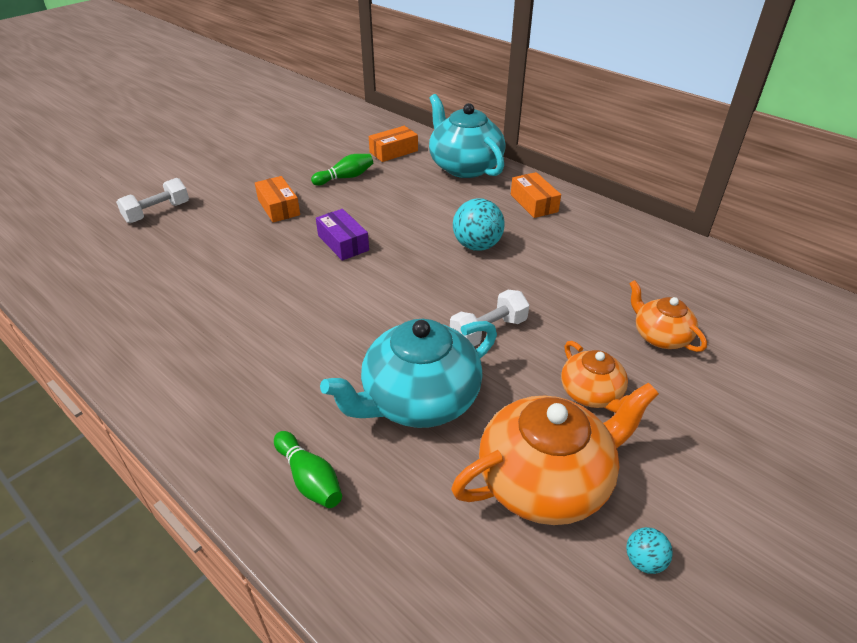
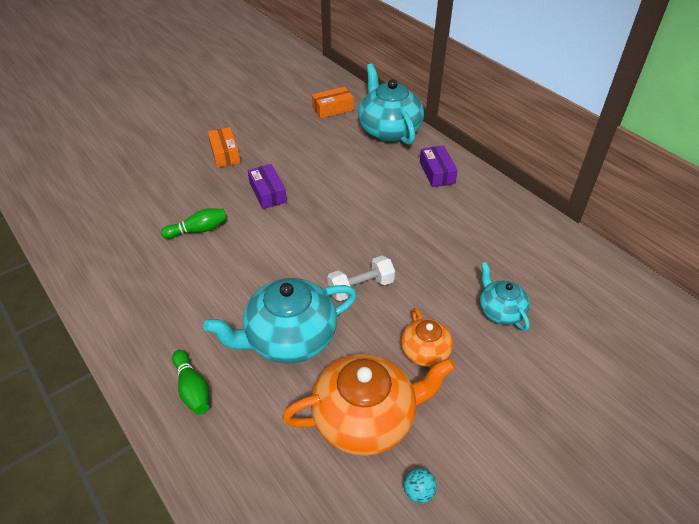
camera: 10 degrees right, 5 degrees up
white dumbbell [116,178,189,223] -> none
green bowling pin [311,154,373,186] -> green bowling pin moved to [161,208,227,239]
turquoise ball [453,198,505,251] -> none
orange box [511,172,561,218] -> purple box [420,146,458,187]
orange teapot [629,280,707,352] -> turquoise teapot [480,262,530,331]

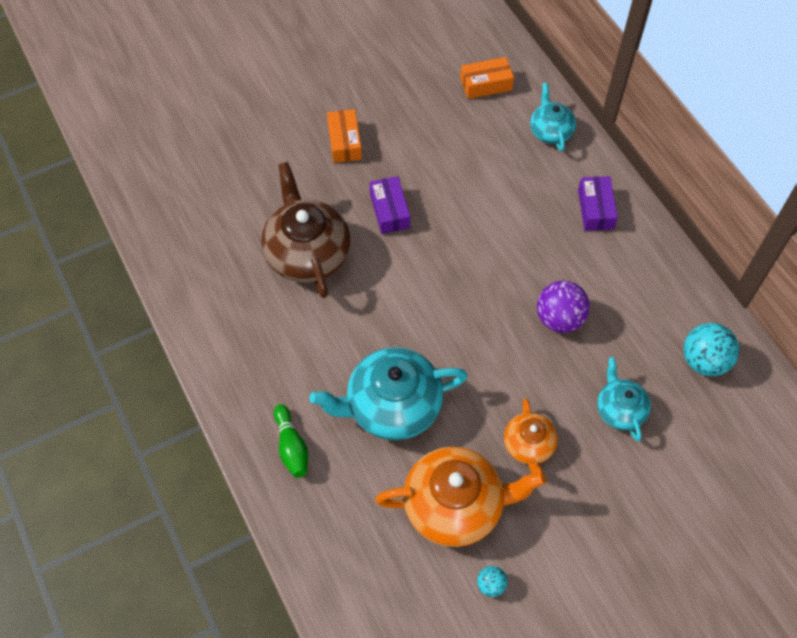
camera: 10 degrees right, 15 degrees up
green bowling pin [161,208,227,239] -> brown teapot [261,162,351,298]
white dumbbell [327,256,395,301] -> none
turquoise teapot [358,63,424,145] -> turquoise teapot [530,83,576,151], size x0.55
none -> purple ball [537,281,590,333]
none -> turquoise ball [683,323,739,376]

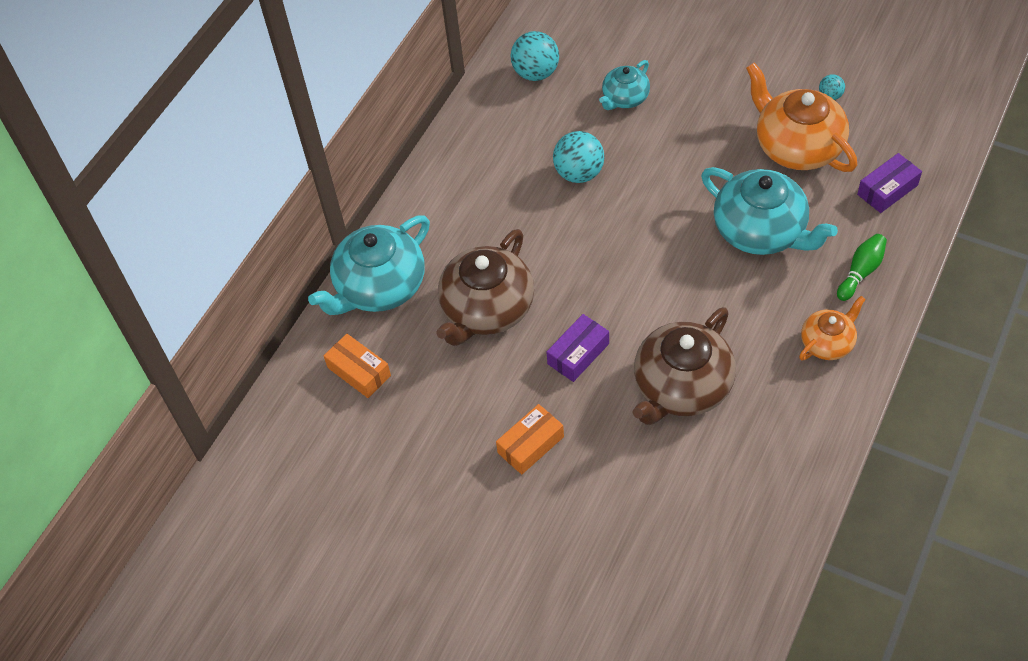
camera: 120 degrees left, 5 degrees down
orange teapot [504,399,558,474] -> orange teapot moved to [799,296,866,360]
turquoise teapot [530,83,576,151] -> turquoise teapot [308,215,430,315], size x1.81
purple ball [537,281,590,333] -> turquoise ball [553,131,604,183]
purple box [578,176,618,231] -> purple box moved to [857,153,922,213]
none -> brown teapot [436,229,534,346]

